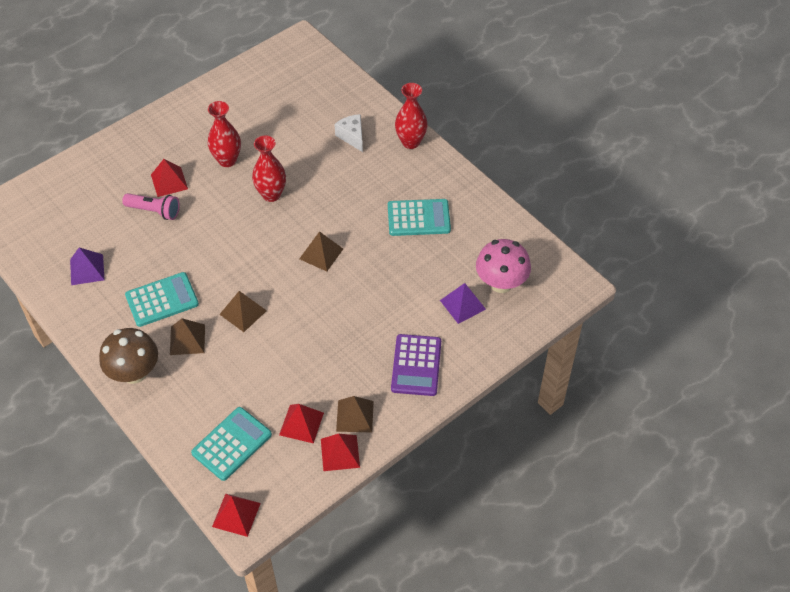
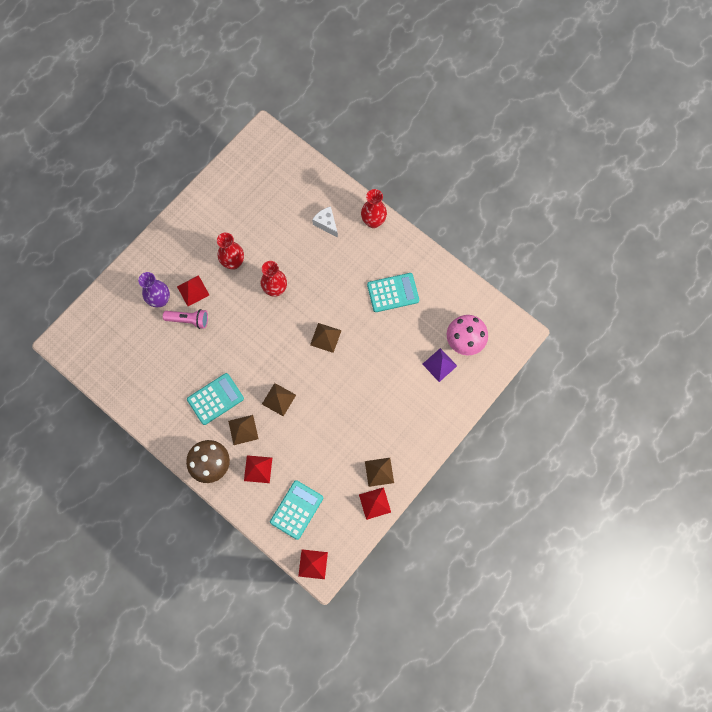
camera: 10 degrees left, 20 degrees up
purple pyramid [70,247,105,285] -> none
red pyramid [279,404,324,444] -> red pyramid moved to [244,455,272,483]
purple calculator [391,334,441,396] -> none
none -> purple vase [138,272,170,307]

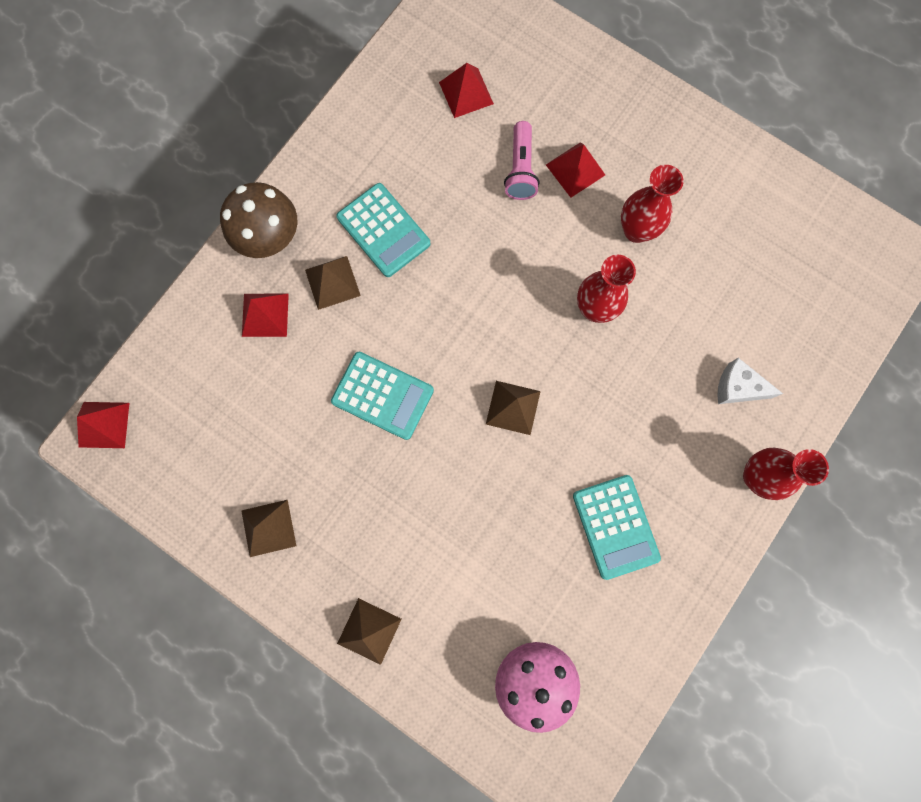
camera: 85 degrees right, 5 degrees up
purple vase [138,272,170,307] -> none
brown pyramid [262,383,296,416] -> brown pyramid moved to [337,598,401,665]
turquoise calculator [270,480,323,540] -> turquoise calculator moved to [331,352,434,440]
white cheese [312,206,338,237] -> white cheese turned 120 degrees counterclockwise [717,358,783,404]
red pyramid [359,487,391,520] -> red pyramid moved to [439,63,494,118]
purple pyramid [422,348,457,382] -> none

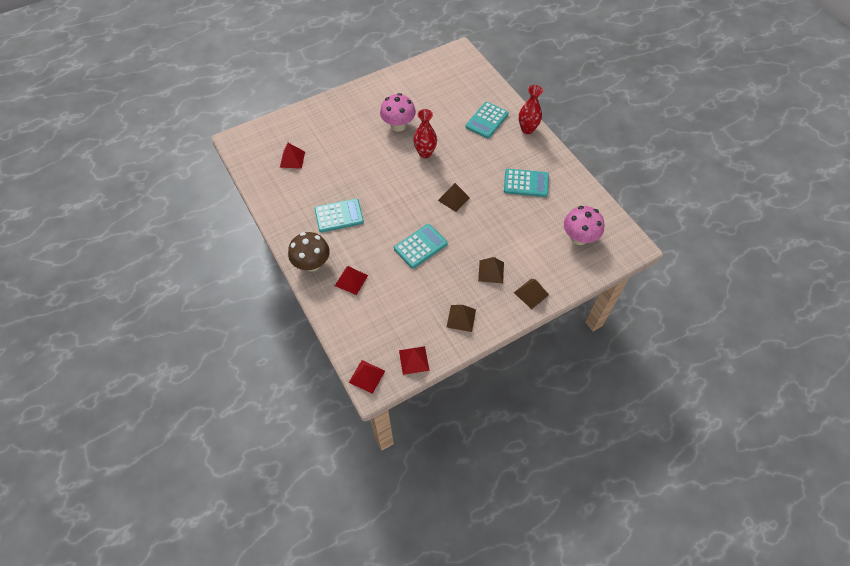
camera: 65 degrees left, 20 degrees down
brown pyramid [305,256,361,310] -> brown pyramid moved to [478,257,504,283]
pink flashlight [504,121,539,200] -> none
red pyramid [546,142,605,198] -> red pyramid moved to [399,346,429,375]
red vase [621,165,684,243] -> pink mushroom [380,93,416,132]
white cheese [717,358,783,404] -> turquoise calculator [466,102,509,138]

